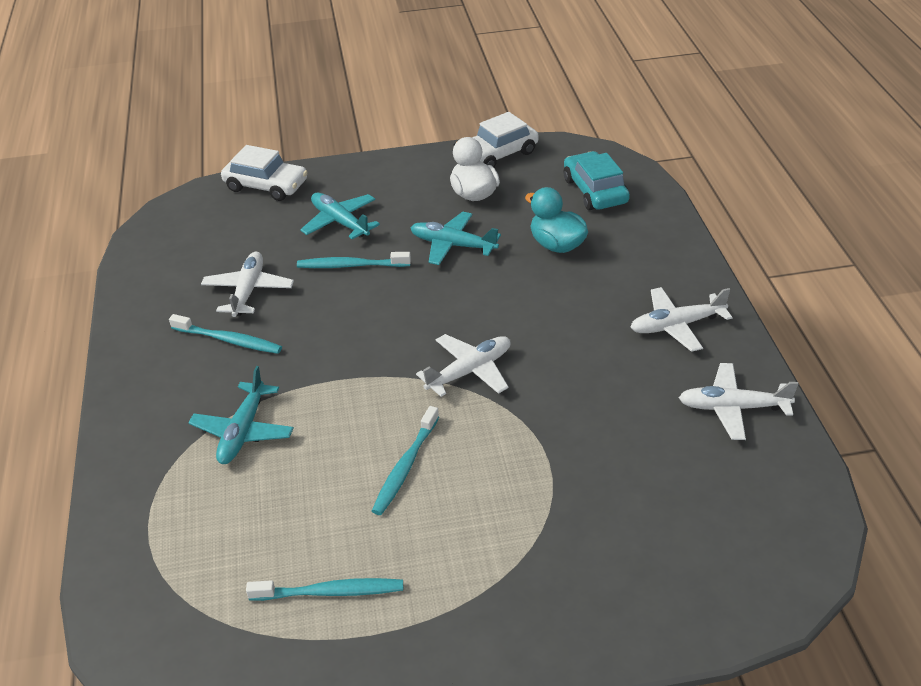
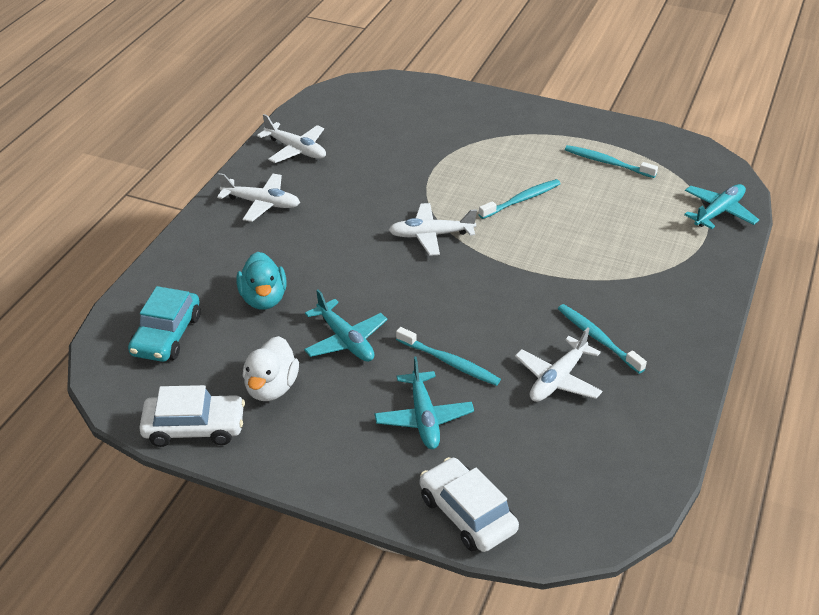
camera: 150 degrees left, 0 degrees up
turquoise plane [188,366,294,464] -> turquoise plane moved to [684,184,759,229]

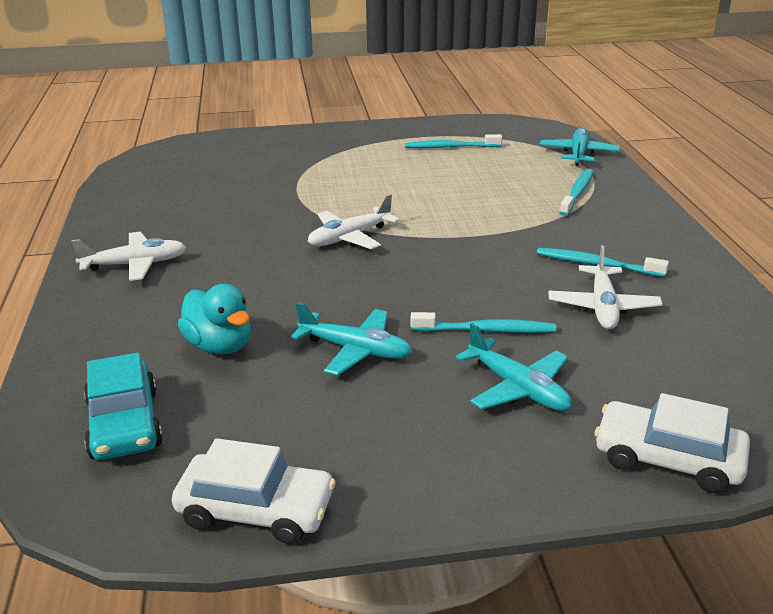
camera: 30 degrees left, 10 degrees down
white car [139,385,245,447] -> white car turned 45 degrees clockwise [172,438,336,544]
white duck [243,336,299,401] -> none
white plane [257,114,326,163] -> none
turquoise toothbrush [478,179,561,219] -> turquoise toothbrush moved to [559,169,593,216]

